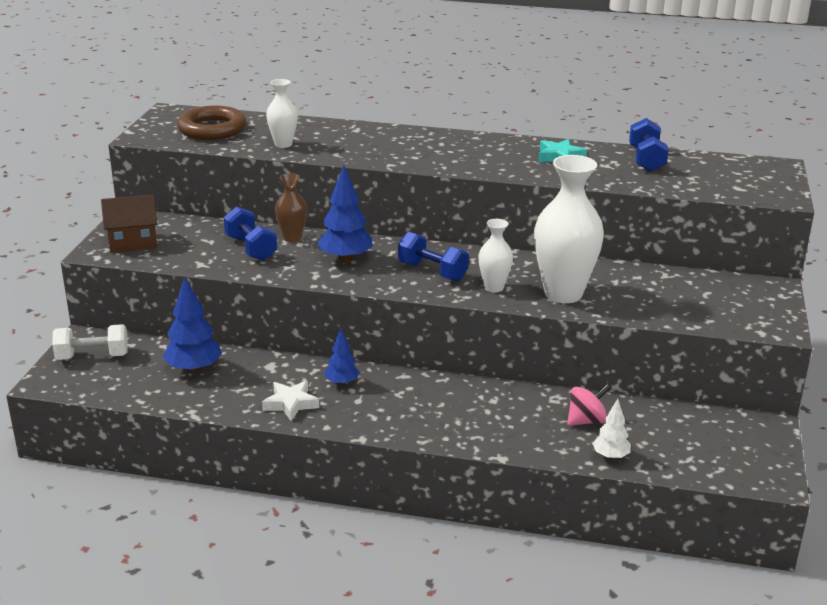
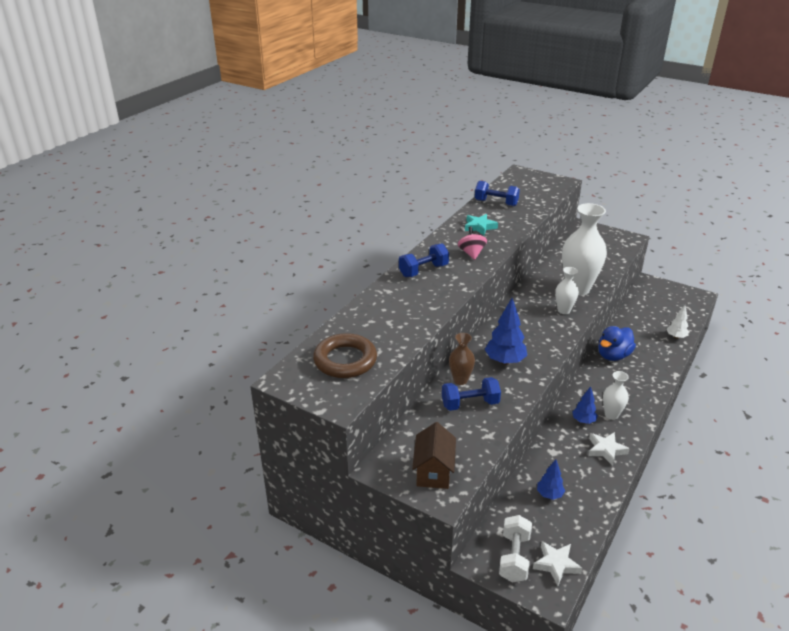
camera: 70 degrees left, 5 degrees up
blue tree [163,276,222,374] -> blue tree [537,460,565,500], size x0.60
white vase [266,79,298,148] -> white vase moved to [603,371,629,420]
blue dumbbell [398,232,469,281] -> blue dumbbell moved to [399,243,449,277]
pink spinning top [567,384,610,426] -> pink spinning top moved to [458,226,487,260]
none -> white star [533,541,583,586]
none -> blue duck [598,326,636,361]

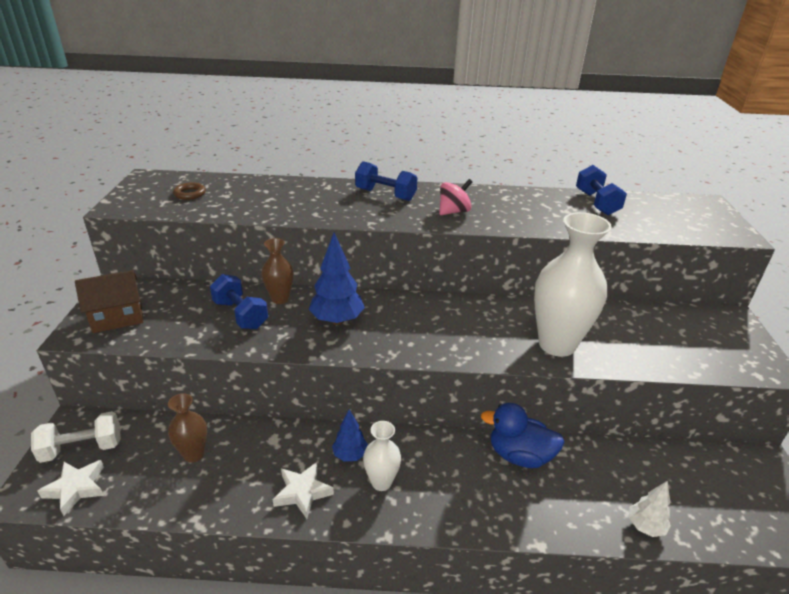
camera: 60 degrees right, 0 degrees up
brown ring [313,333,377,378] -> brown ring [173,182,206,200], size x0.48
turquoise star [465,214,498,235] -> none
blue tree [537,460,565,500] -> brown vase [168,393,207,463]
white vase [555,267,579,314] -> none

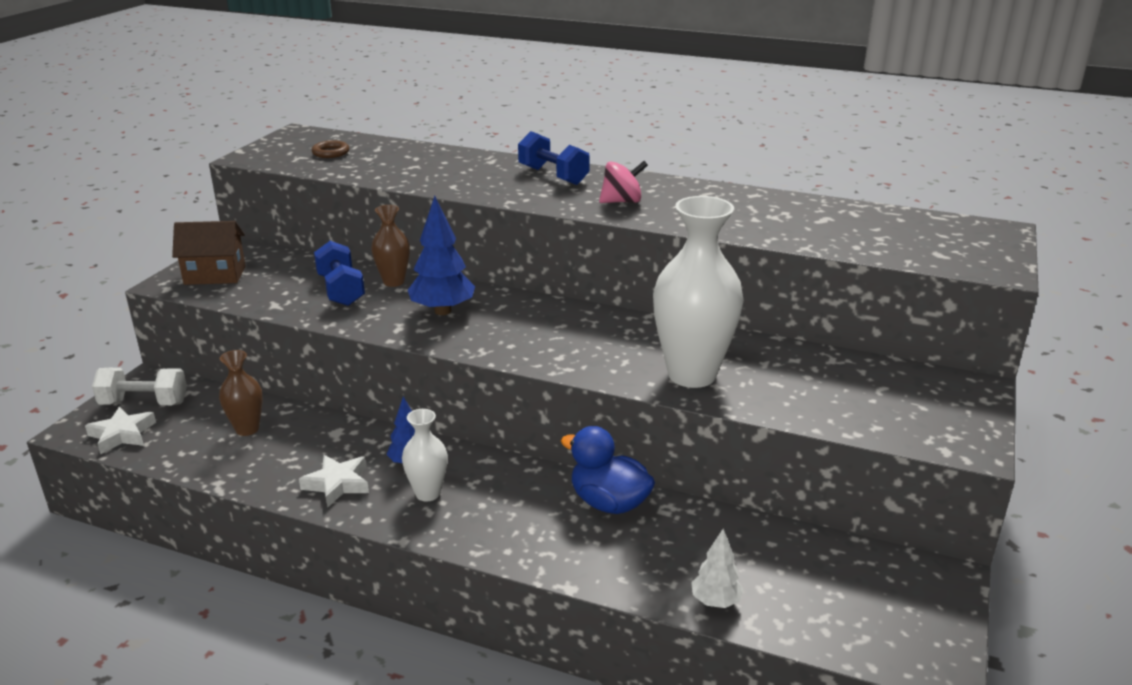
camera: 20 degrees right, 5 degrees down
blue dumbbell [576,165,627,215] -> none

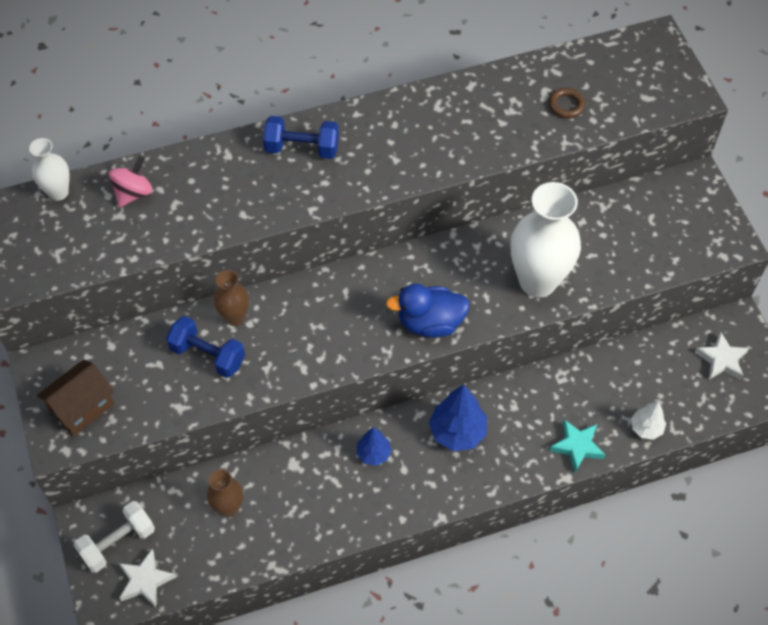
camera: 40 degrees left, 30 degrees up
white star [299,455,369,508] -> white star moved to [695,331,749,380]
brown ring [312,140,349,158] -> brown ring moved to [549,88,585,118]
white vase [402,409,448,501] -> white vase moved to [29,138,70,201]
blue tree [408,196,475,315] -> blue tree moved to [429,384,487,451]
blue duck [561,426,655,514] -> blue duck moved to [386,283,470,338]
pink spinning top [599,161,648,203] -> pink spinning top moved to [109,156,153,208]
none -> turquoise star [549,419,606,472]

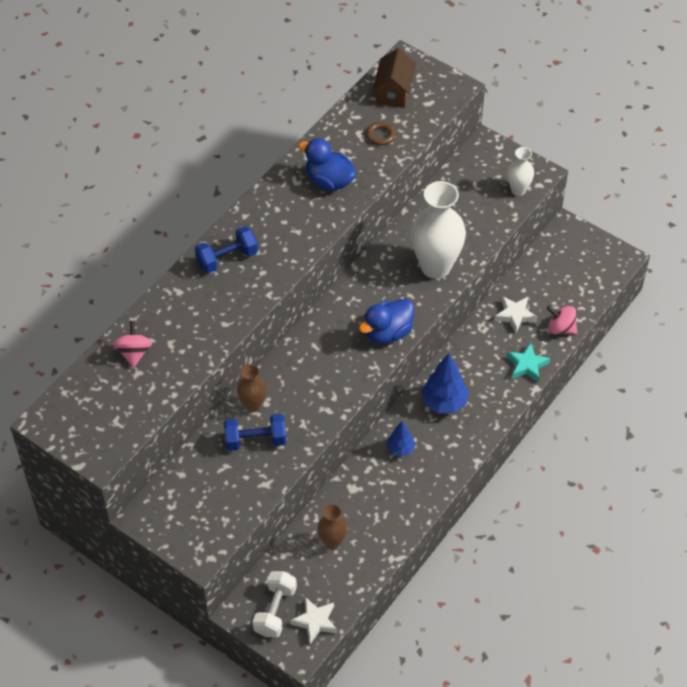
camera: 35 degrees left, 5 degrees down
white vase [29,138,70,201] -> white vase moved to [507,147,534,196]
brown house [37,359,114,436] -> brown house moved to [373,48,416,108]
white tree [631,401,666,440] -> pink spinning top [547,306,577,334]
white star [695,331,749,380] -> white star moved to [494,296,537,333]
none -> blue duck [298,138,357,191]

